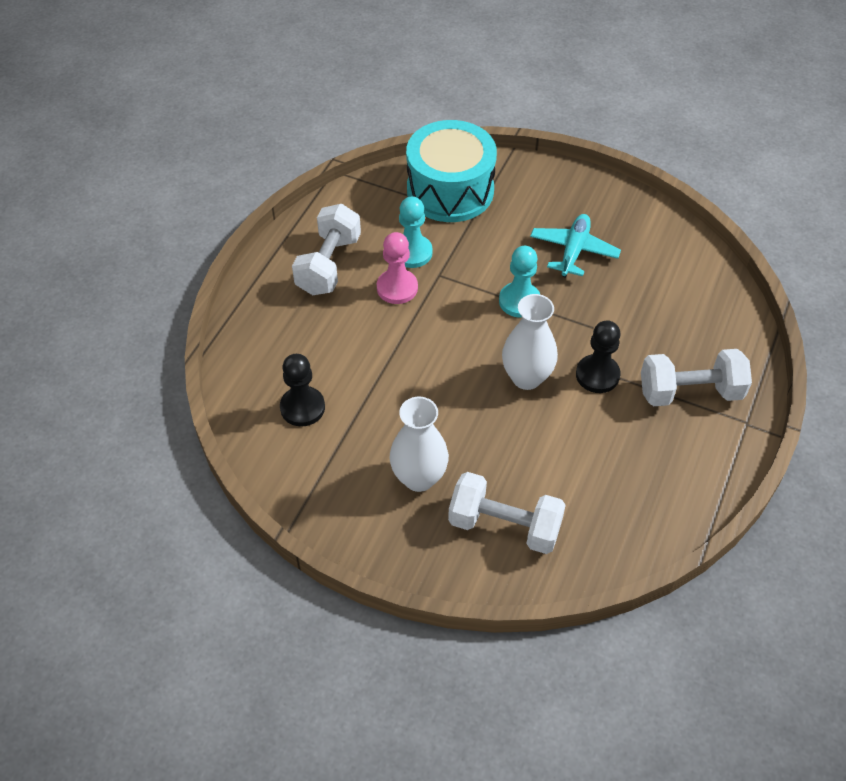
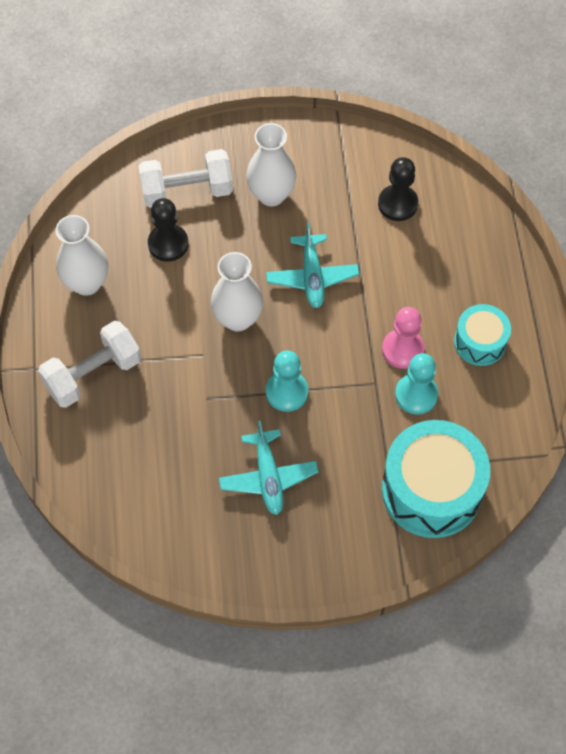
camera: 150 degrees right, 10 degrees up
white dumbbell [292,204,361,295] -> turquoise drum [454,304,511,366]
black pawn [576,320,621,393] -> black pawn moved to [148,198,189,262]
none -> white vase [56,215,108,296]
none -> turquoise plane [266,222,359,308]

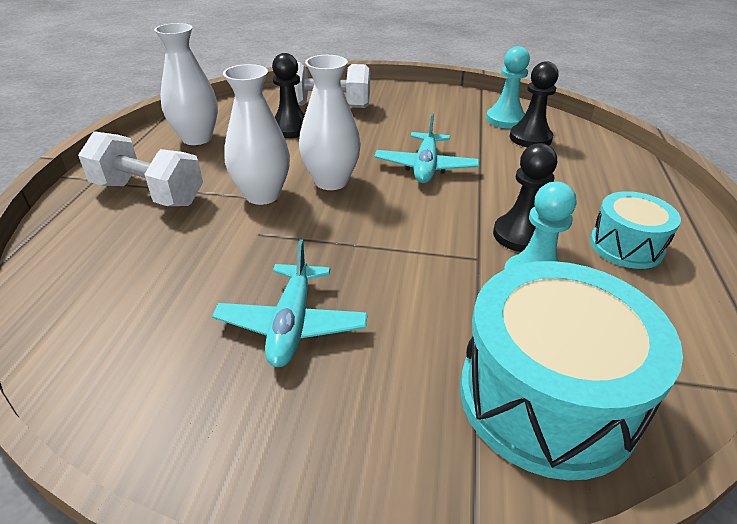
camera: 15 degrees right, 25 degrees down
white dumbbell [38,321,141,408] -> white dumbbell turned 45 degrees clockwise [78,131,203,206]
white vase [246,123,296,206] -> white vase moved to [223,64,290,205]
turquoise pawn [266,351,308,412] -> turquoise pawn moved to [486,46,530,129]
pink pawn [382,307,425,369] -> black pawn [493,143,557,252]

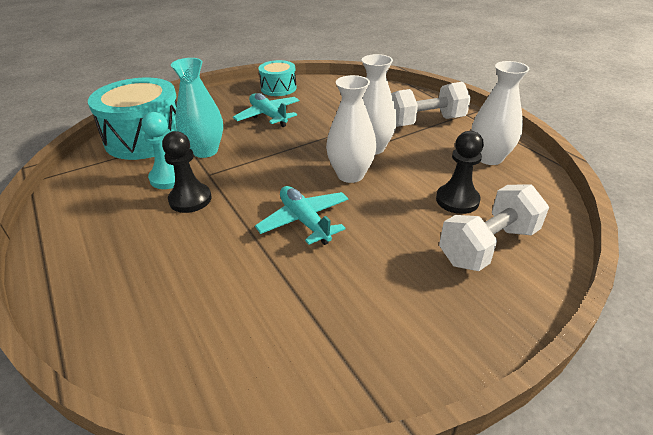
camera: 140 degrees right, 0 degrees up
turquoise pawn [486,46,530,129] -> none
black pawn [510,61,559,147] -> none
turquoise drum [590,191,681,269] -> turquoise drum moved to [259,60,297,96]
none -> turquoise vase [171,58,223,158]

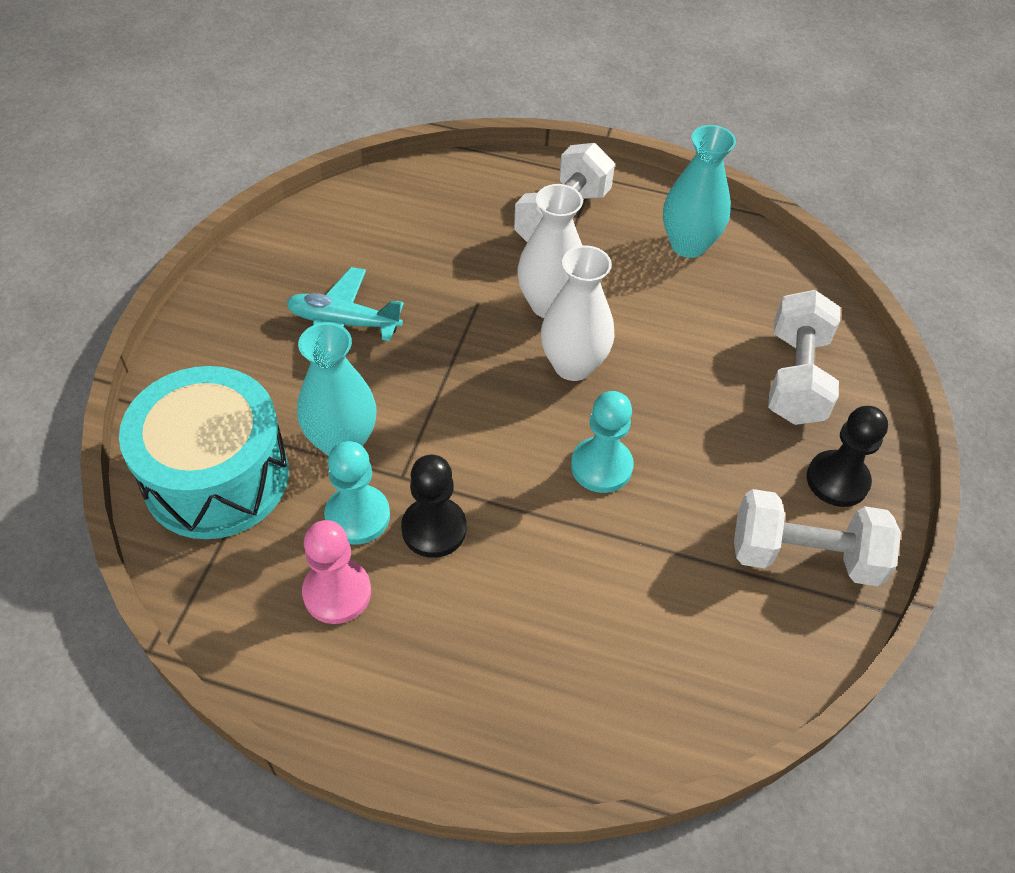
camera: 45 degrees left, 15 degrees up
turquoise plane [255,186,349,245] -> turquoise pawn [571,391,634,493]
turquoise drum [259,60,297,96] -> none
black pawn [436,131,484,214] -> black pawn moved to [807,406,888,507]
white vase [472,61,529,165] -> turquoise vase [663,125,736,258]
none -> pink pawn [302,520,371,624]
none -> white dumbbell [734,489,901,586]

